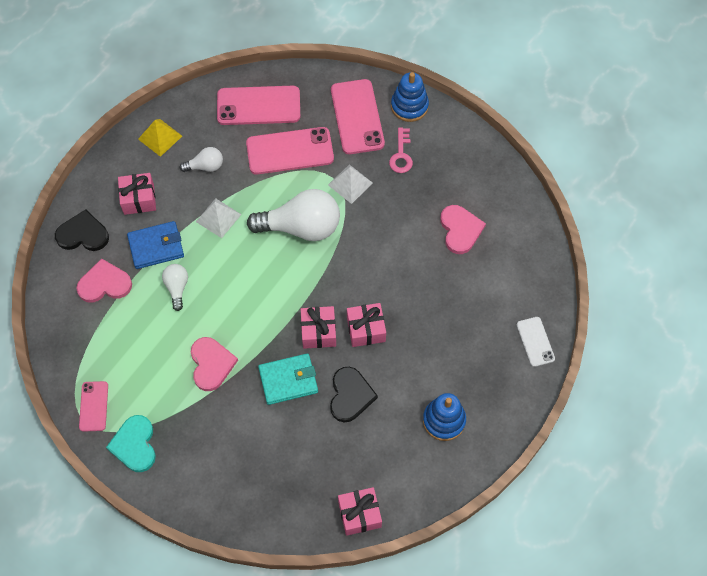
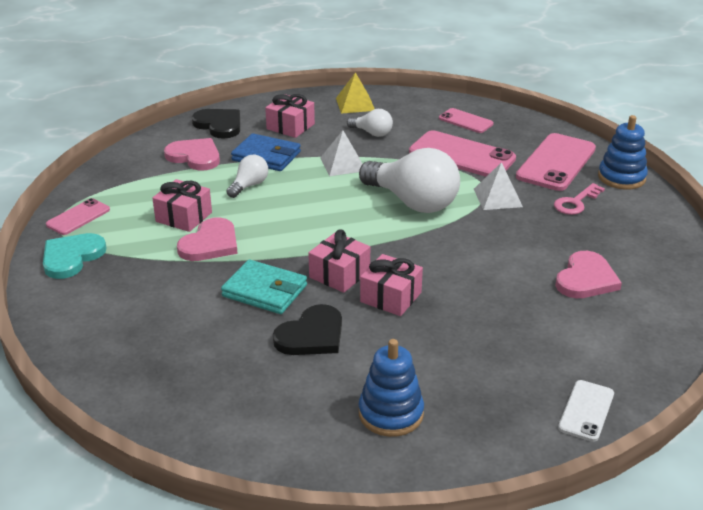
camera: 40 degrees right, 30 degrees down
pink phone [217,86,300,125] -> pink phone [439,108,494,133], size x0.55
pink gift [338,487,382,536] -> pink gift moved to [152,179,212,232]

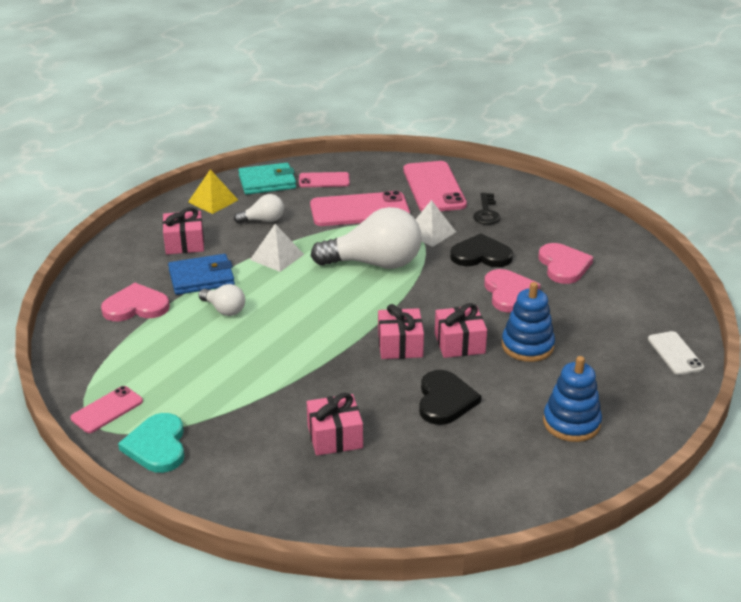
camera: 40 degrees left, 0 degrees up
pink phone [46,198,110,235] -> pink phone turned 45 degrees clockwise [70,386,143,433]
pink gift [152,179,212,232] -> pink gift moved to [307,393,363,456]
pink heart [177,217,238,261] -> pink heart moved to [484,269,541,313]
black heart [192,109,240,139] -> black heart moved to [450,234,513,267]
turquoise wallet [221,259,307,314] -> turquoise wallet moved to [238,163,296,195]
white light bulb [226,155,268,198] -> white light bulb turned 135 degrees clockwise [199,284,245,316]
pink key [554,183,605,215] -> black key [473,193,500,225]
blue stacking toy [598,115,648,189] -> blue stacking toy moved to [502,282,555,362]

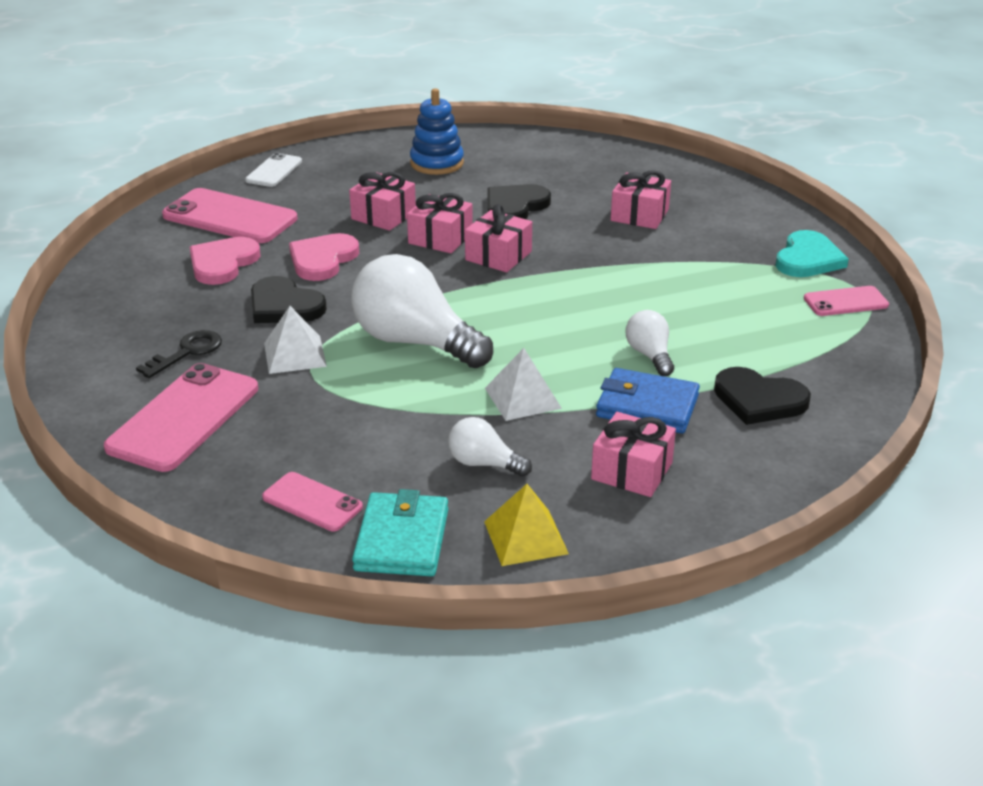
camera: 145 degrees left, 0 degrees up
pink heart [101,283,170,321] -> black heart [714,367,811,425]
turquoise wallet [238,163,296,195] -> turquoise wallet turned 75 degrees clockwise [352,489,448,576]
pink phone [310,191,410,226] -> pink phone moved to [162,188,297,243]
blue stacking toy [502,282,555,362] -> pink gift [349,172,416,231]

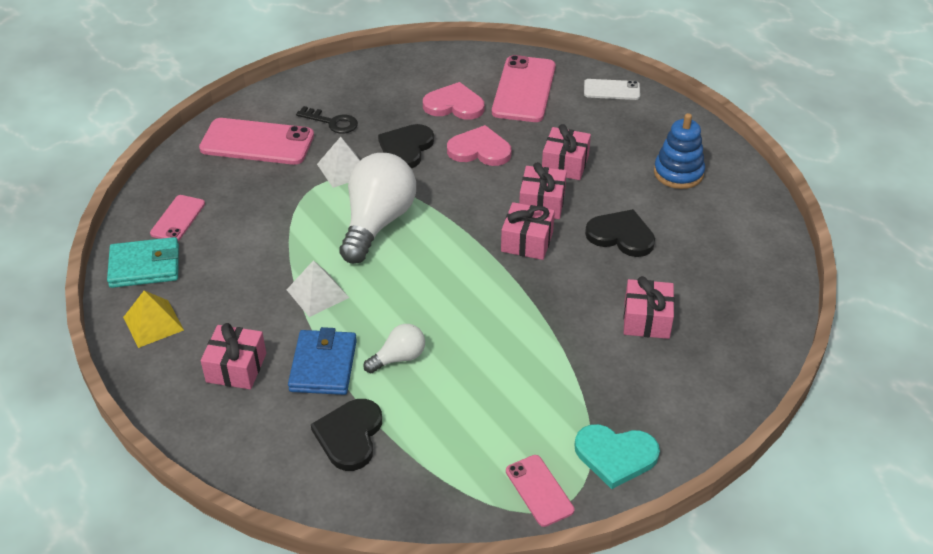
camera: 75 degrees right, 10 degrees up
white light bulb [448,417,532,477] -> none

